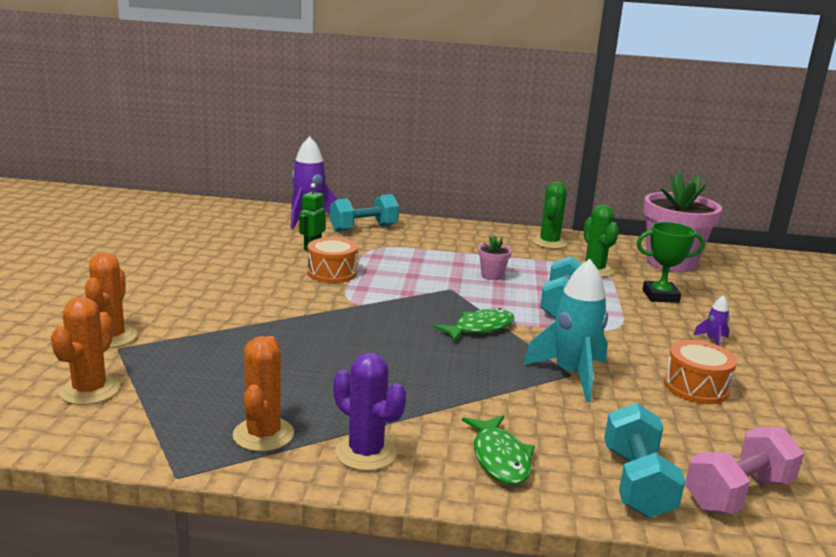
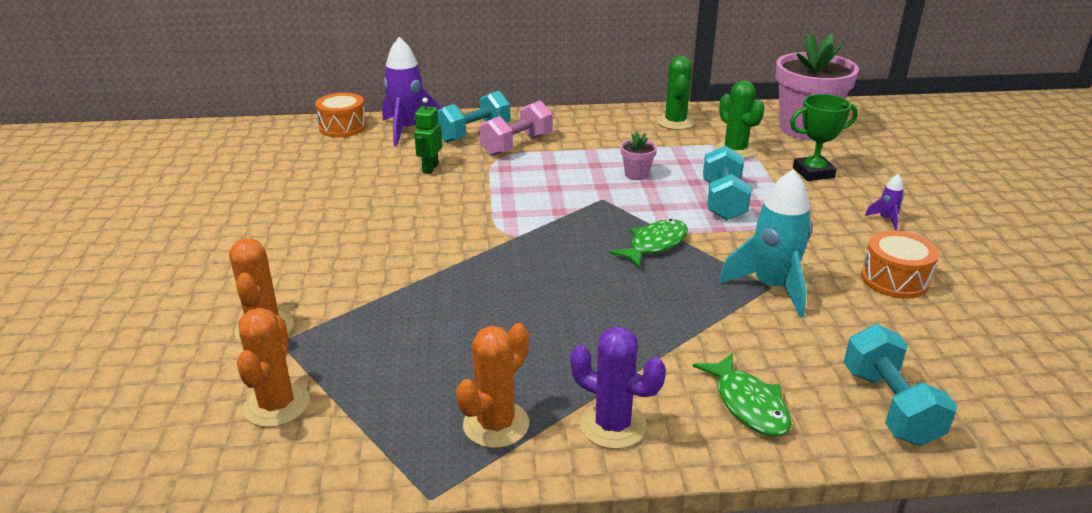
camera: 10 degrees left, 10 degrees up
orange cactus [233,336,294,452] -> orange cactus turned 45 degrees clockwise [456,323,529,448]
orange drum [307,237,358,283] -> orange drum moved to [315,93,367,137]
pink dumbbell [685,427,804,514] -> pink dumbbell moved to [479,100,553,156]

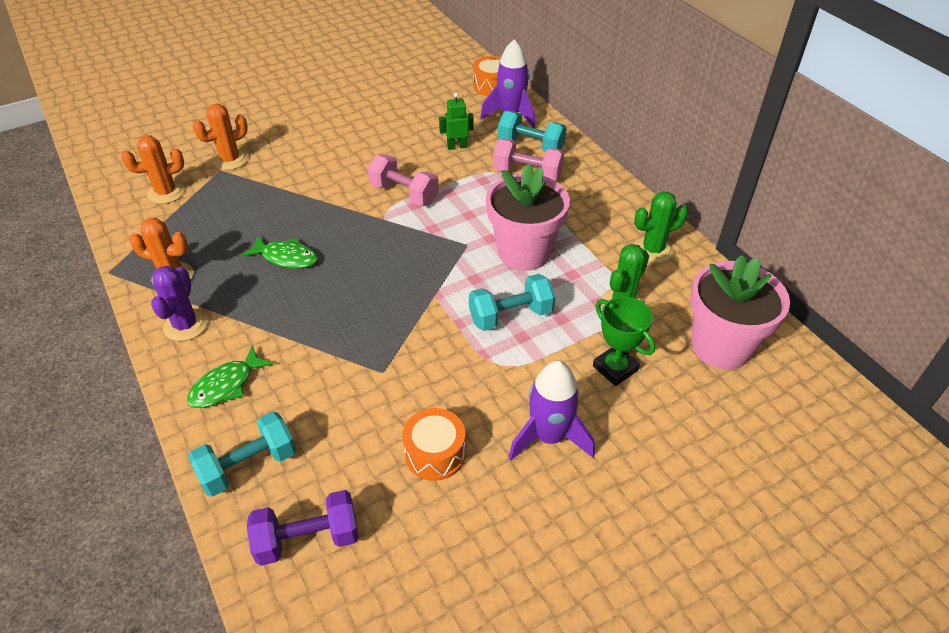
camera: 65 degrees right, 15 degrees up
green fish [609,219,688,268] -> green fish moved to [242,236,318,269]
pink flower pot [621,132,657,180] -> pink flower pot [486,163,570,271], size x2.37
turquoise rocket [719,169,812,318] -> none
purple rocket [865,174,904,230] -> purple rocket [508,361,595,461], size x2.25
none -> purple dumbbell [247,490,359,566]
none -> pink dumbbell [368,154,439,206]

